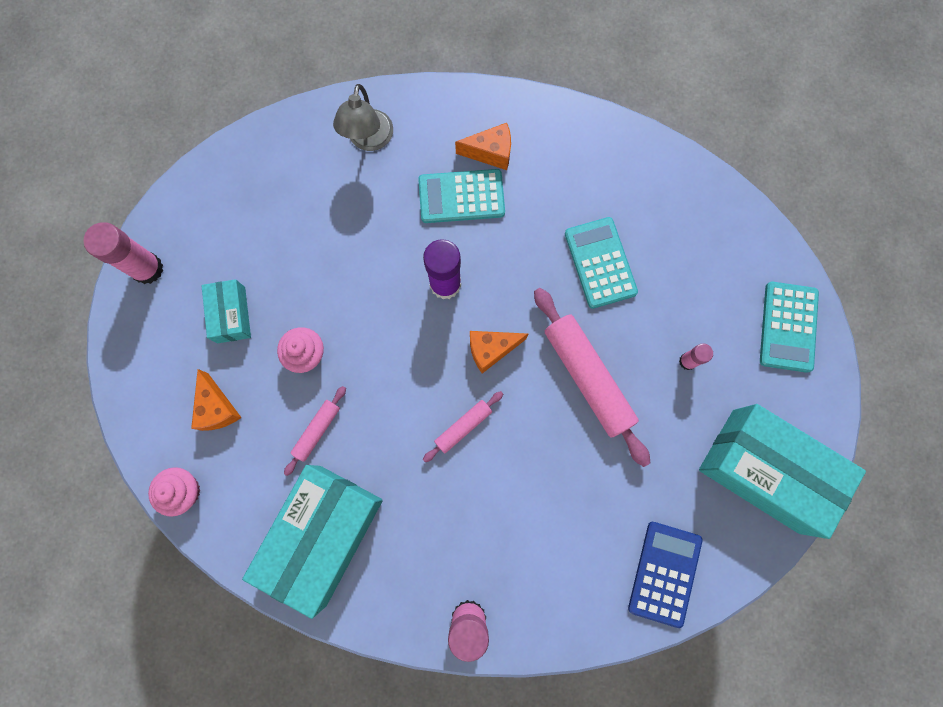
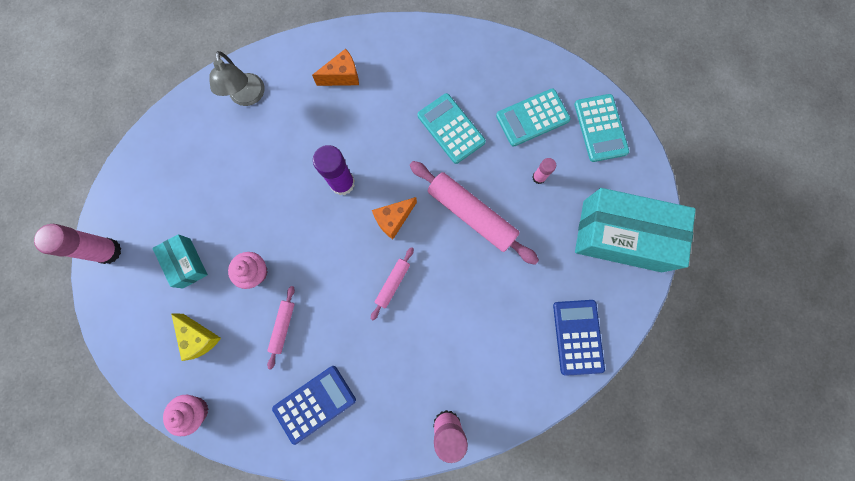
camera: 20 degrees left, 0 degrees up
orange cheese [191,369,242,431] -> yellow cheese [171,313,221,361]
turquoise box [242,465,383,619] -> blue calculator [272,366,356,445]
turquoise calculator [418,169,505,223] -> turquoise calculator moved to [496,89,571,146]

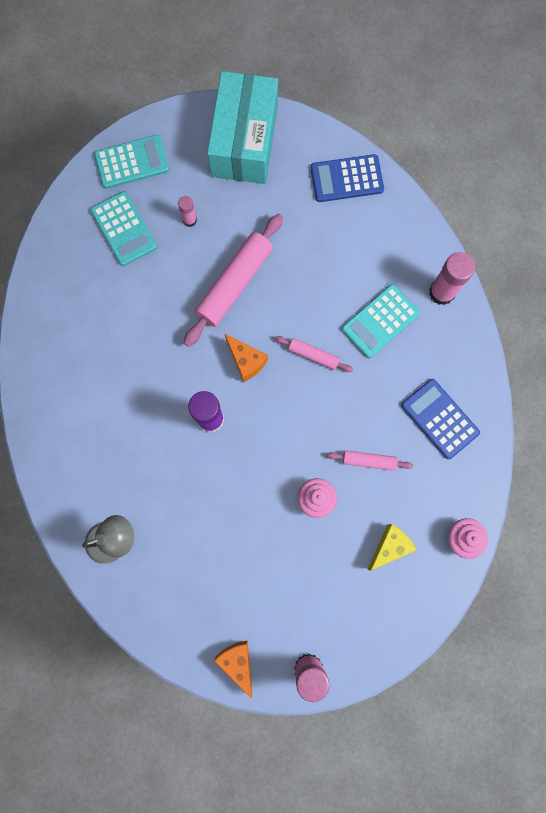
camera: 95 degrees left, 0 degrees up
turquoise box [152,234,208,289] -> none
orange cheese [312,49,359,86] -> orange cheese moved to [214,641,252,699]
turquoise calculator [417,93,486,164] -> turquoise calculator moved to [342,284,420,358]

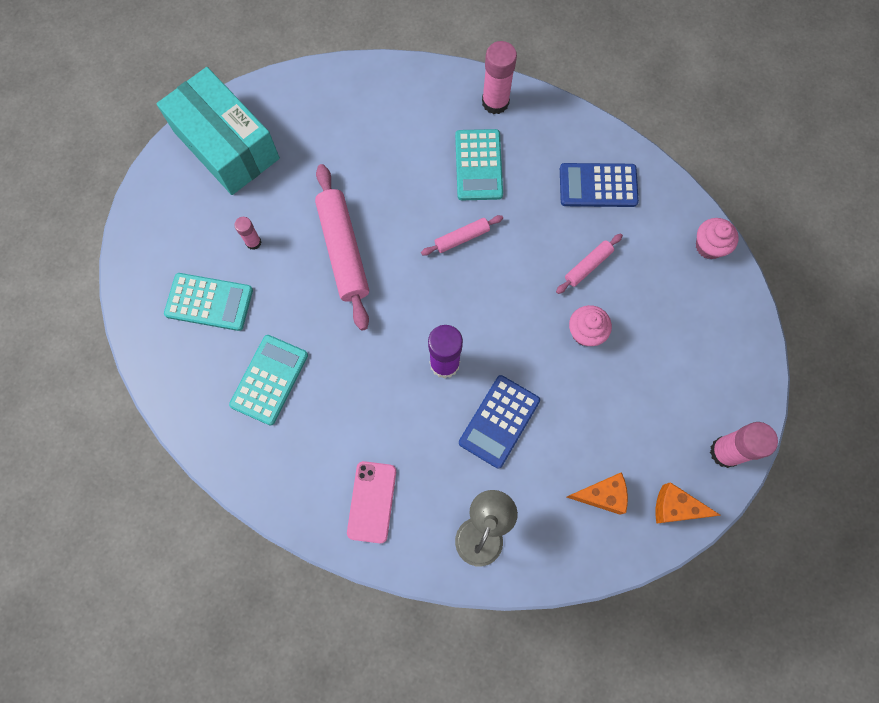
camera: 50 degrees left, 5 degrees down
turquoise calculator [94,135,170,189] -> turquoise calculator moved to [229,335,308,426]
orange cheese [225,334,268,382] -> orange cheese moved to [567,472,628,514]
blue calculator [310,154,384,202] -> blue calculator moved to [459,375,540,469]
yellow cheese [367,524,416,571] -> none
none -> pink phone [347,461,396,543]

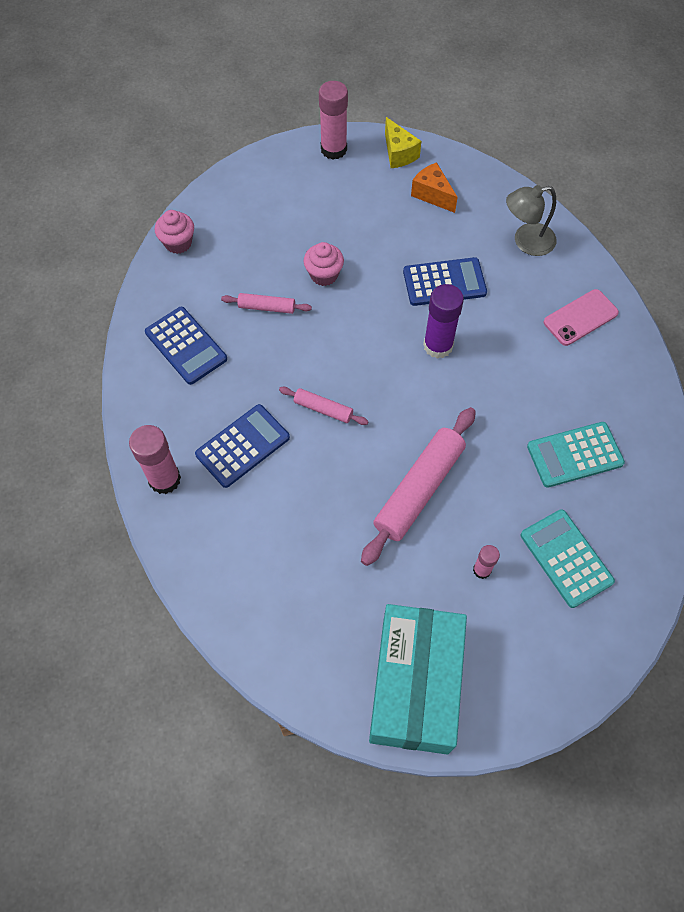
camera: 130 degrees left, 10 degrees down
turquoise calculator [455,129,503,200] -> blue calculator [195,404,290,488]
orange cheese [655,482,720,524] -> yellow cheese [385,117,421,168]

